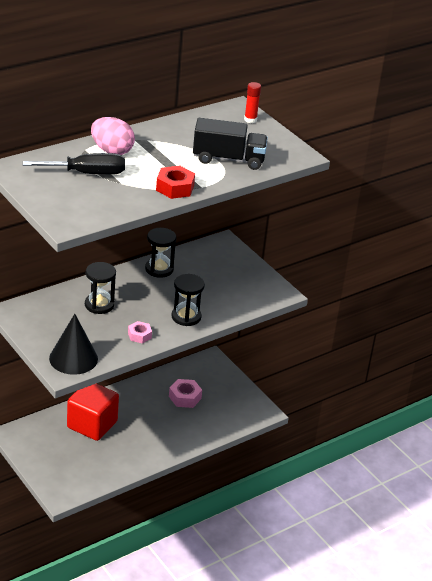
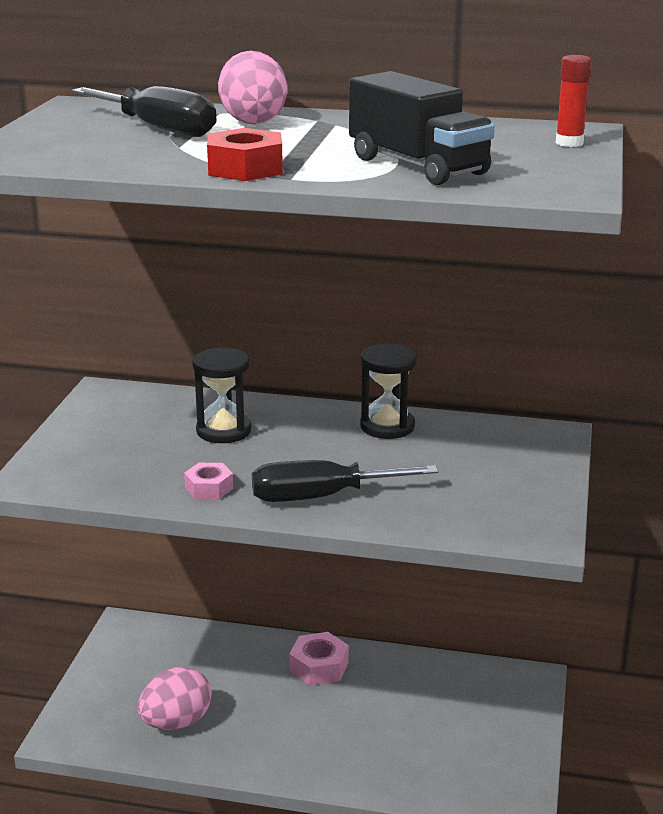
camera: 50 degrees right, 10 degrees down
black cone [49,314,98,375] -> none
red cube [67,383,119,441] -> none
pink nut [169,379,202,408] -> pink nut moved to [289,632,349,686]
black hourglass [171,274,205,326] -> black screwdriver [252,460,439,502]
none -> pink egg [138,666,212,730]

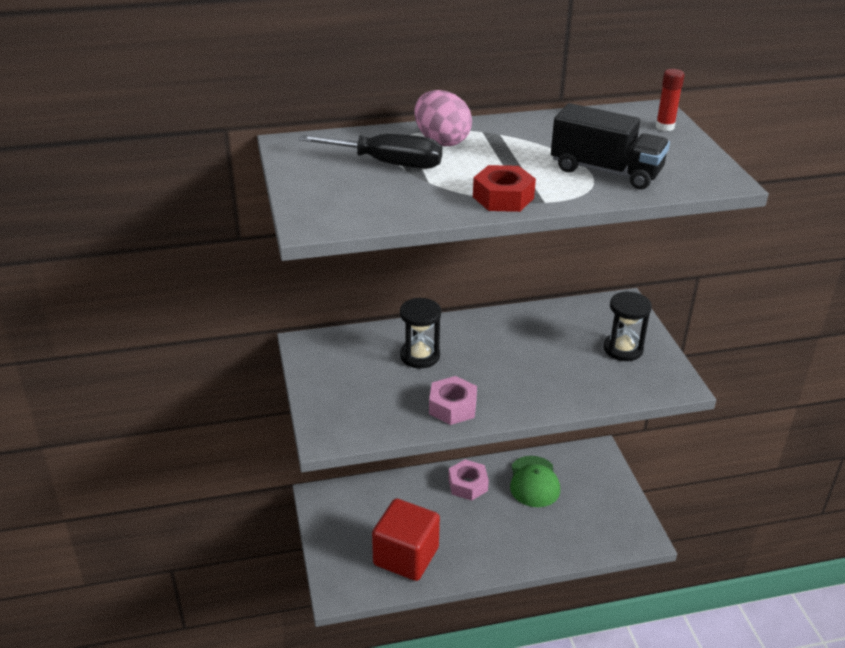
camera: 25 degrees left, 10 degrees up
pink egg [138,666,212,730] -> red cube [372,498,440,581]
pink nut [184,463,233,499] -> pink nut [429,376,477,425], size x1.52
black screwdriver [252,460,439,502] -> none
black hourglass [360,344,417,439] -> black hourglass moved to [603,291,652,361]
none -> green cap [510,456,560,507]

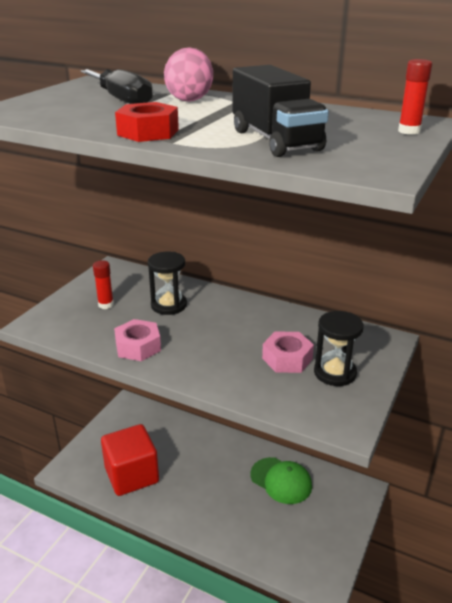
camera: 40 degrees right, 5 degrees down
pink nut [448,460,489,501] -> pink nut moved to [262,331,314,373]
green cap [510,456,560,507] -> green cap turned 90 degrees counterclockwise [250,457,312,504]
none -> red glue stick [93,260,114,309]

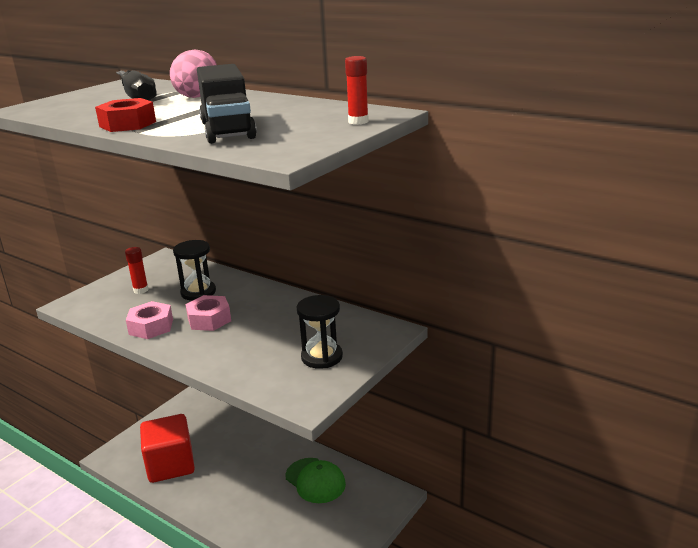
camera: 10 degrees right, 5 degrees down
pink nut [262,331,314,373] -> pink nut moved to [185,295,231,331]

